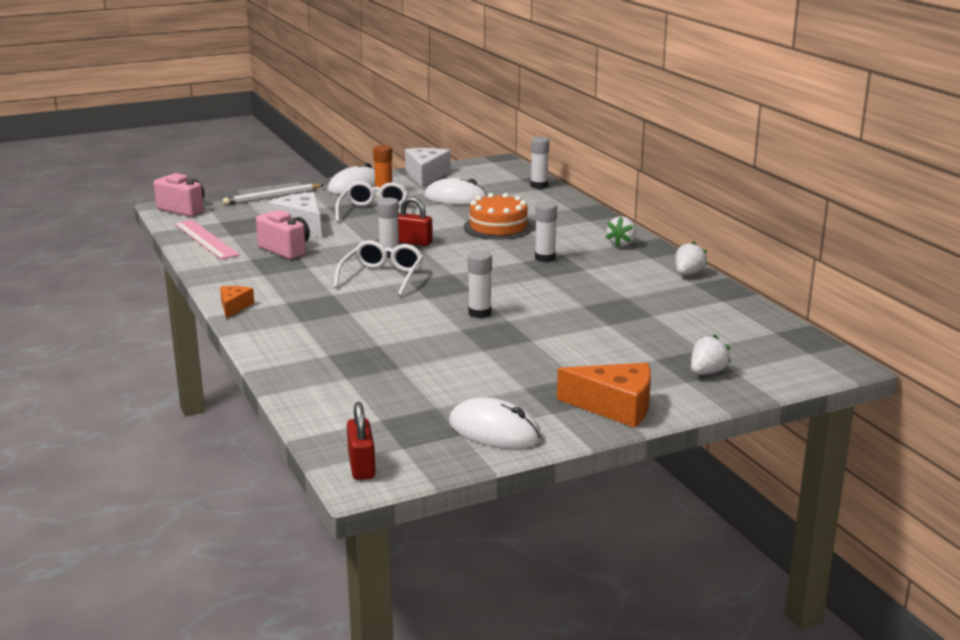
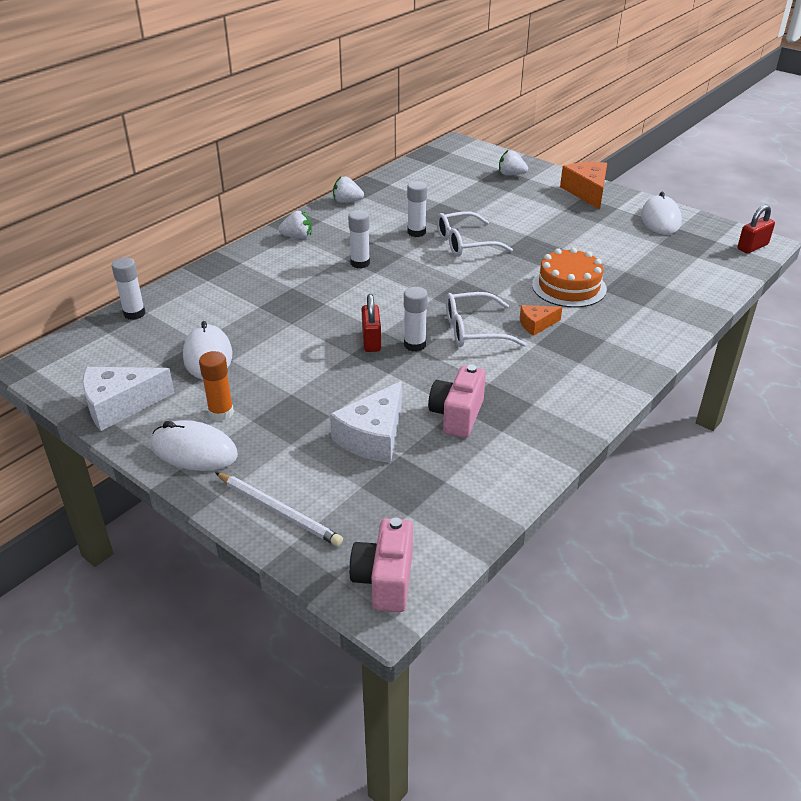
camera: 115 degrees left, 15 degrees up
pink ruler [174,220,240,260] -> none
orange cheese [220,286,254,318] -> orange cheese moved to [520,305,562,336]
white glasses [335,181,408,223] -> white glasses moved to [437,211,513,257]
orange cake [464,193,533,240] -> orange cake moved to [532,248,607,308]
white glue stick [468,250,492,318] -> white glue stick moved to [407,181,427,237]

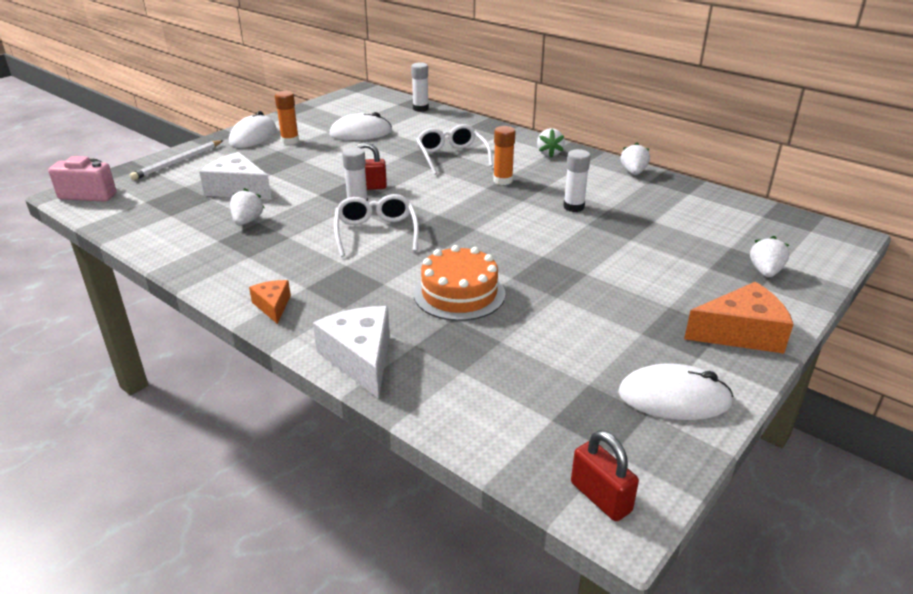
camera: 90 degrees right, 5 degrees down
white cheese [82,367,175,431] -> white cheese moved to [313,306,390,399]
white glue stick [348,210,370,269] -> orange glue stick [493,126,516,185]
pink camera [428,365,486,438] -> white strawberry [230,188,264,225]
white glasses [437,211,513,257] -> white glasses moved to [416,124,493,175]
orange cheese [520,305,562,336] -> orange cheese moved to [249,280,291,324]

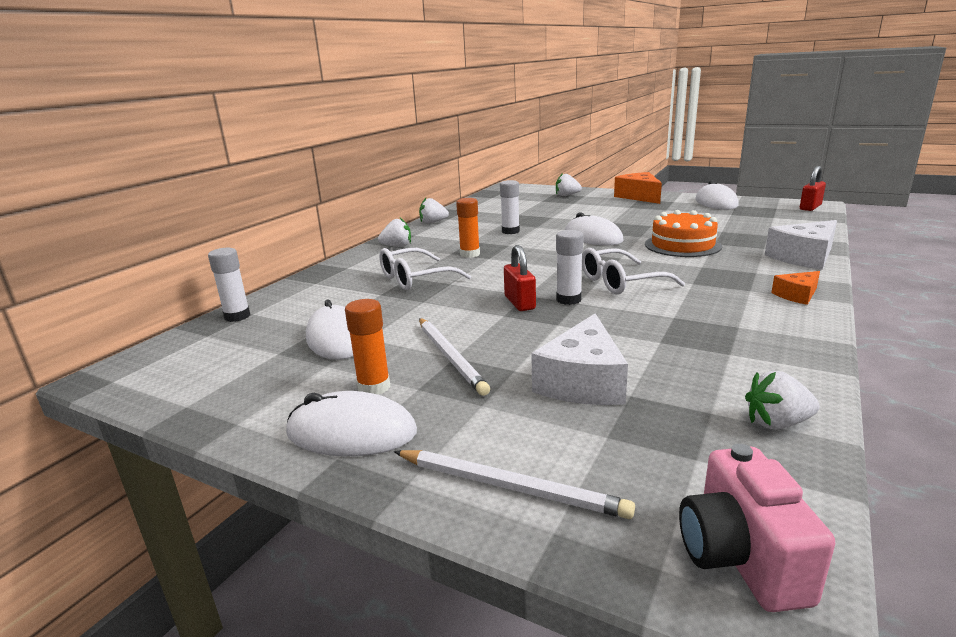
camera: 100 degrees left, 10 degrees down
white strawberry [230,188,264,225] -> white strawberry moved to [745,371,820,430]
none -> white pencil [419,318,490,396]
none -> white mouse [565,212,624,246]

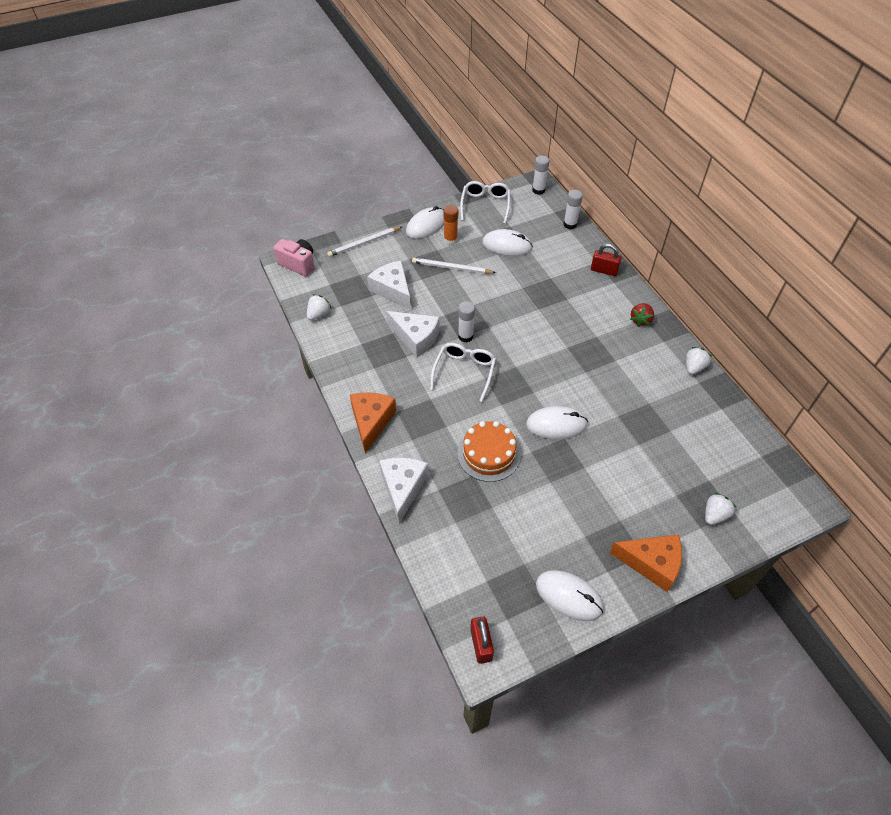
camera: 125 degrees right, 30 degrees up
white strawberry [378,218,411,247] -> red strawberry [630,303,654,327]
white glasses [379,248,471,290] -> white glasses moved to [460,181,510,224]
orange glue stick [456,198,480,258] -> none
white glue stick [500,180,520,234] -> white glue stick moved to [532,156,549,195]
red padlock [504,245,536,311] -> red padlock moved to [591,244,622,276]
orange cheese [771,271,820,305] -> orange cheese [350,393,396,453], size x1.80
none -> white cheese [386,311,439,357]

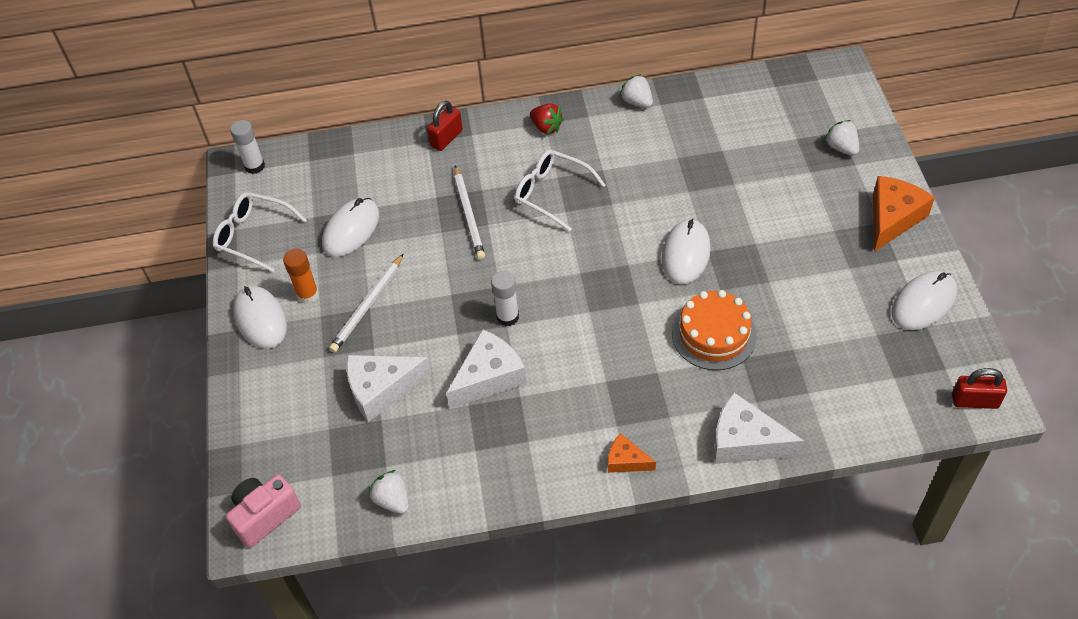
camera: 70 degrees left, 0 degrees up
white pencil [327,227,402,257] -> white pencil moved to [454,165,485,260]
orange cheese [350,393,396,453] -> orange cheese [608,433,656,473], size x0.56
white glasses [430,343,496,402] -> white glasses moved to [515,150,605,232]
white glue stick [563,190,583,229] -> none

